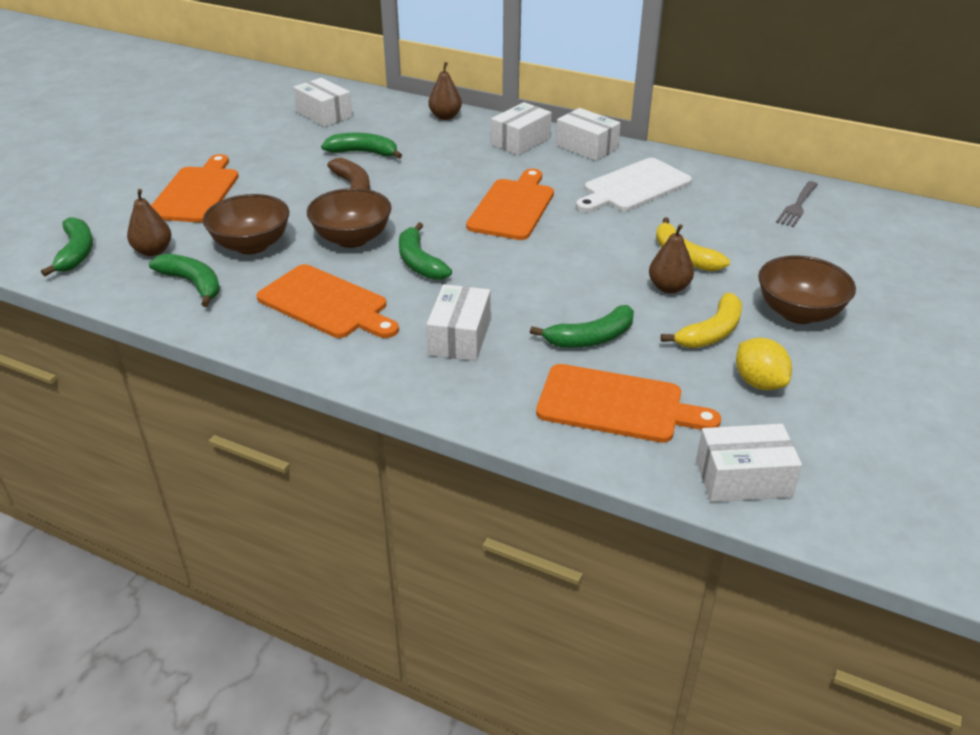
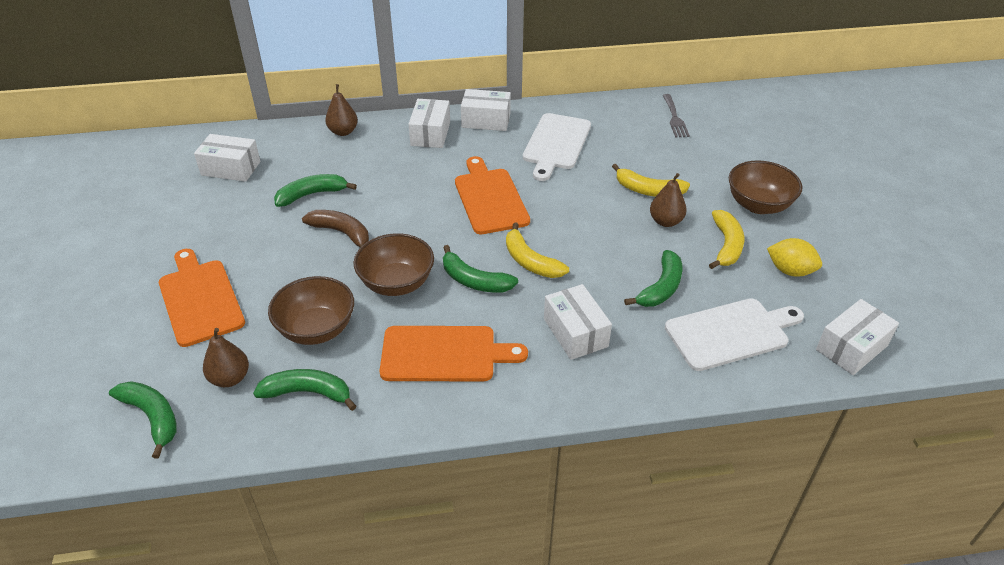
camera: 35 degrees left, 5 degrees up
orange cutting board [536,364,721,443] -> white cutting board [665,298,804,371]
none -> yellow banana [506,222,569,278]

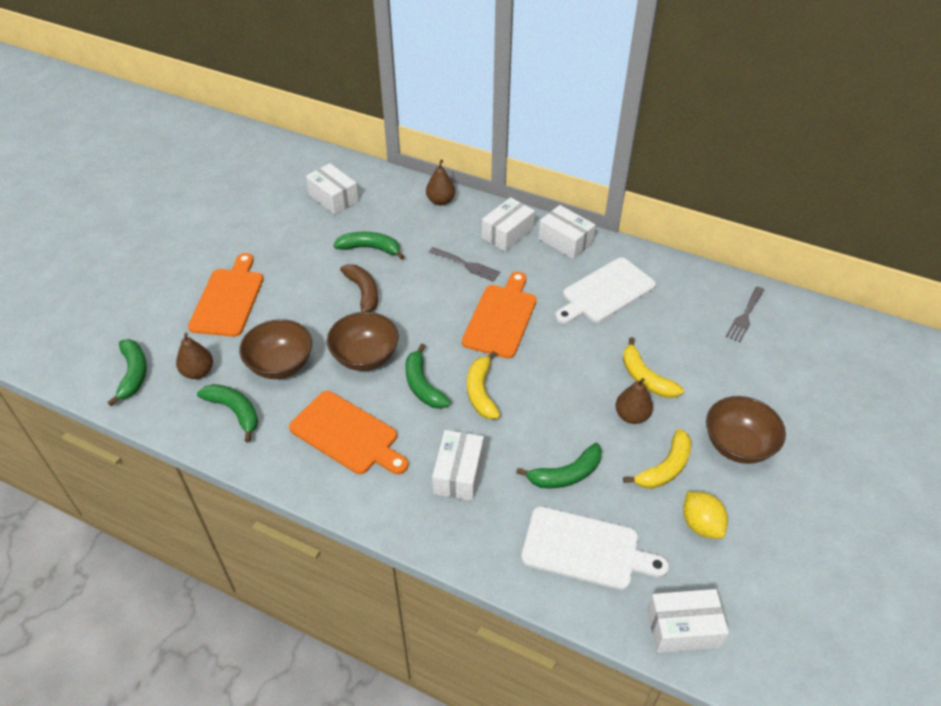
camera: 35 degrees right, 5 degrees up
none -> grey fork [429,247,500,282]

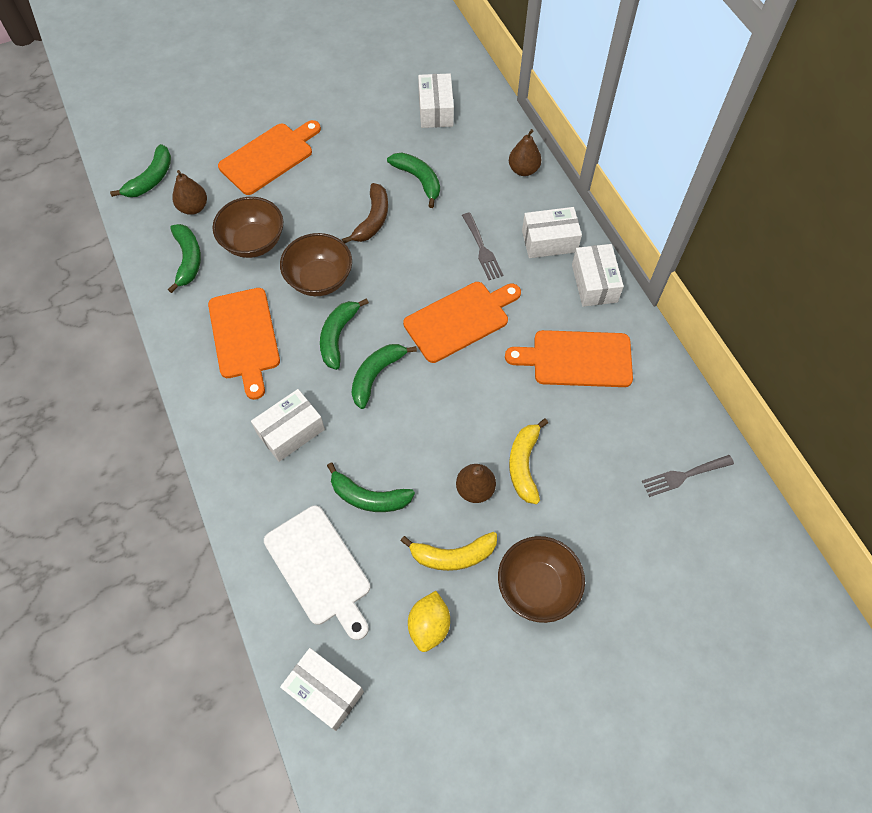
camera: 40 degrees right, 15 degrees up
yellow banana [467,351,500,419] -> green banana [352,344,417,409]
white cutting board [555,258,656,324] -> orange cutting board [505,330,633,387]

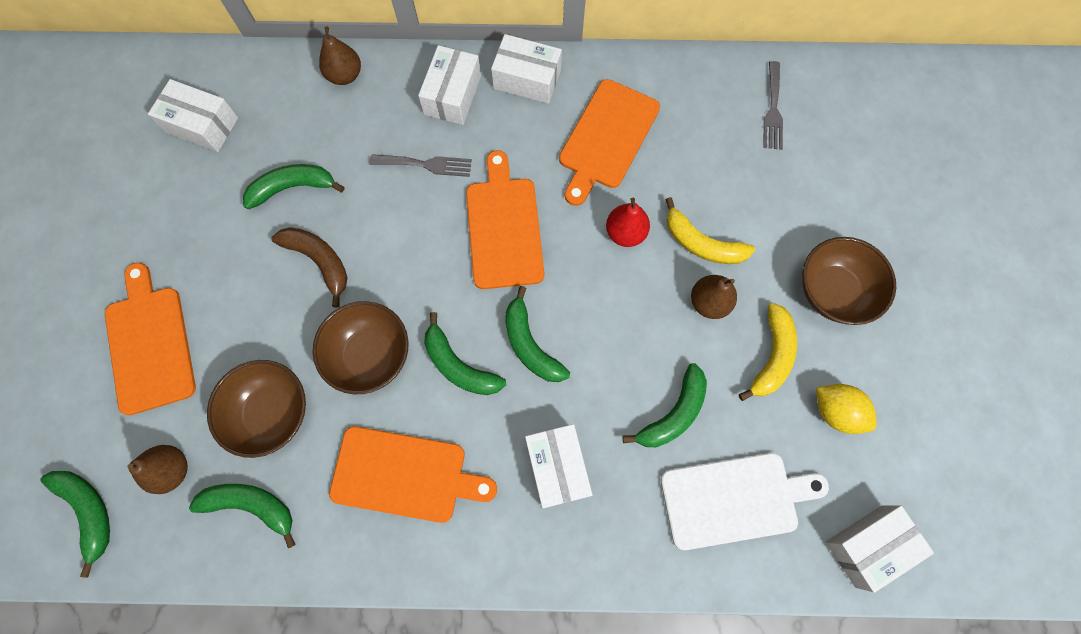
camera: 65 degrees left, 10 degrees up
none -> red pear [606,198,650,247]

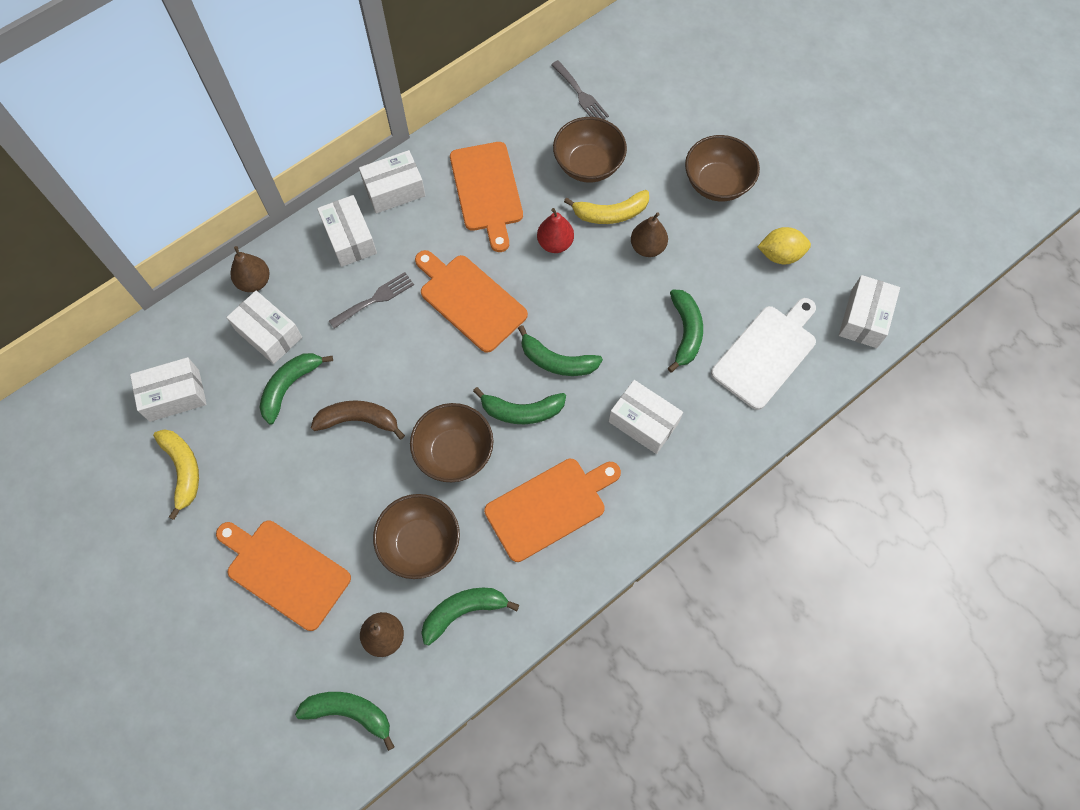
camera: 40 degrees left, 5 degrees down
yellow banana [739,303,797,401] -> yellow banana moved to [153,429,199,520]
none -> white box [226,291,302,364]
none -> brown bowl [553,117,627,183]

